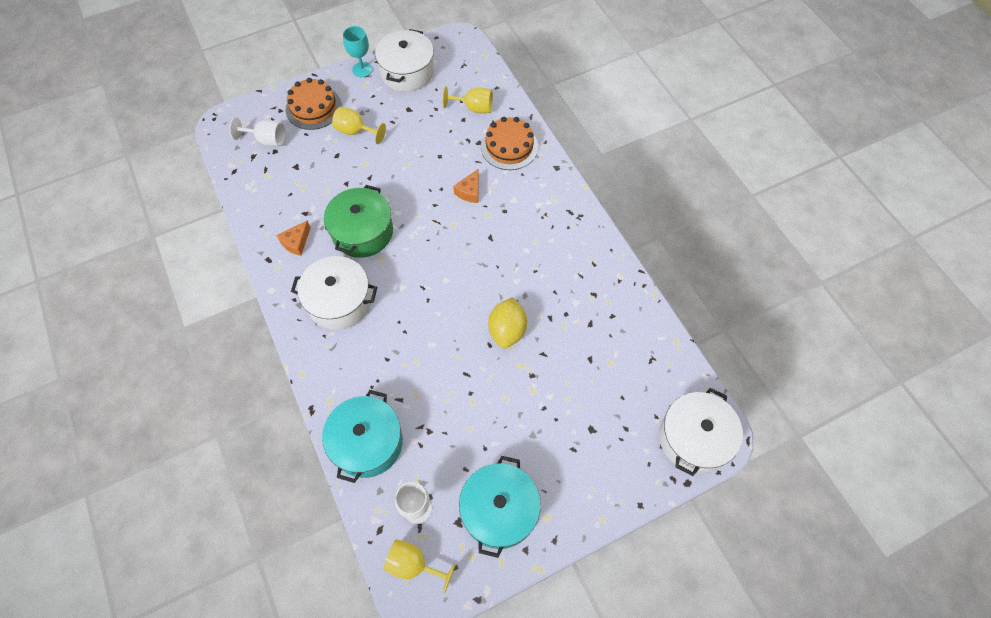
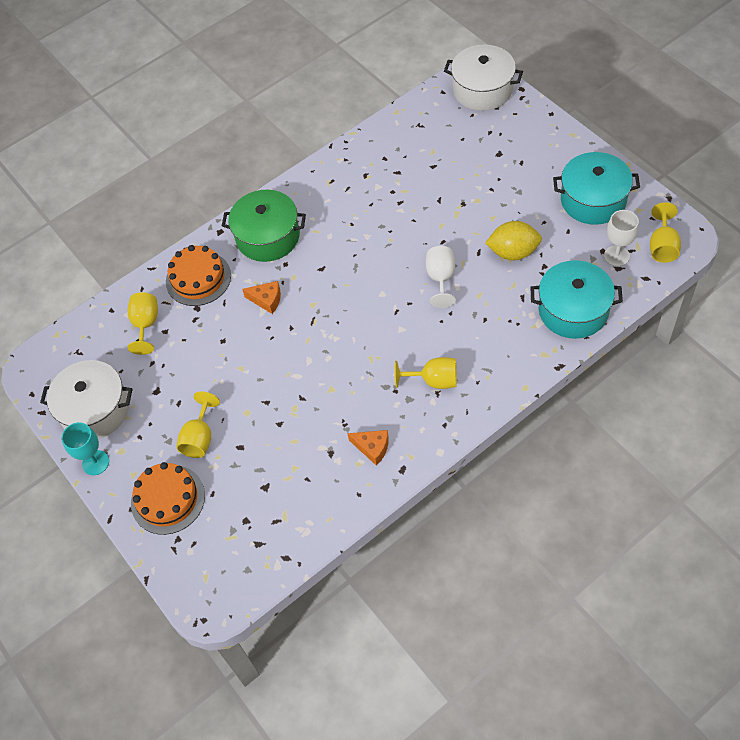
camera: 95 degrees left, 5 degrees down
white goblet [230,117,286,146] -> white goblet moved to [426,246,456,308]
white pot [291,256,377,330] -> yellow goblet [394,357,457,389]
green pot [324,185,393,258] -> green pot moved to [222,190,306,262]
yellow lemon [488,297,527,348] -> yellow lemon moved to [485,221,542,260]

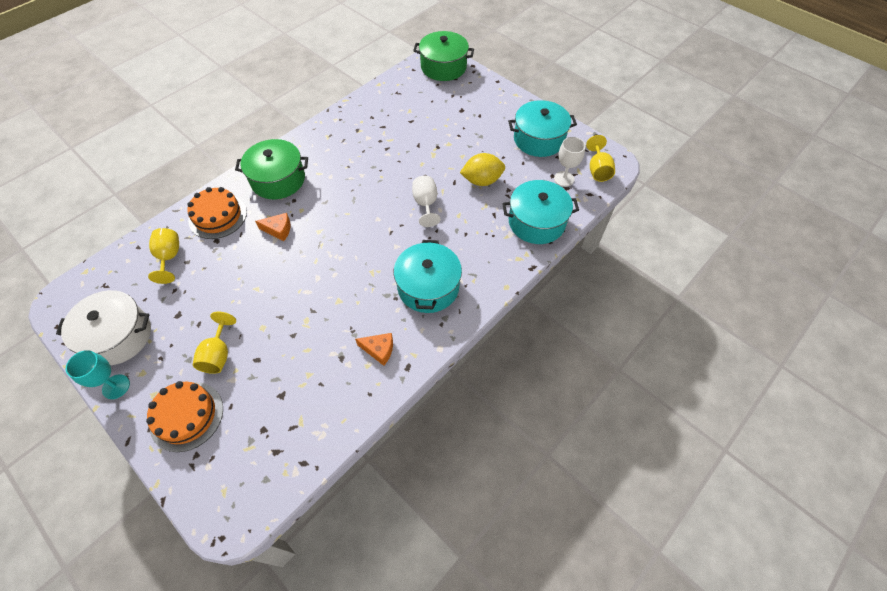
camera: 15 degrees left, 0 degrees up
yellow goblet [394,357,457,389] -> turquoise pot [394,240,462,313]
white pot [444,44,523,111] -> green pot [413,31,474,81]

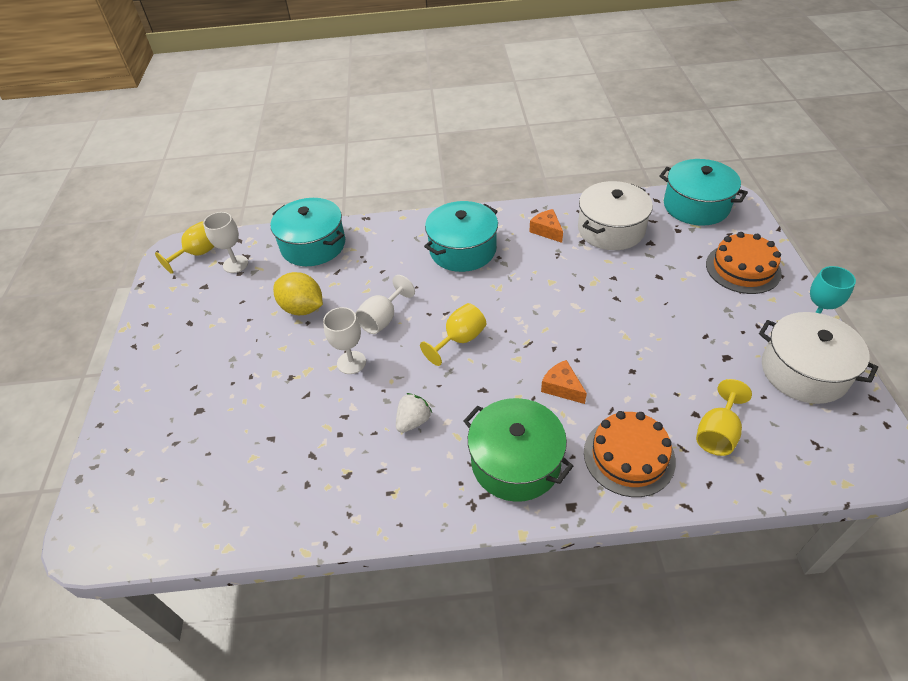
camera: 135 degrees left, 10 degrees down
yellow goblet [193,312,236,374] -> yellow goblet moved to [420,303,486,366]
green pot [413,31,474,81] -> none
turquoise pot [508,100,577,157] -> turquoise pot moved to [659,159,748,226]
none -> white goblet [323,307,366,374]
none -> white strawberry [396,393,432,433]
none -> white pot [578,181,653,250]

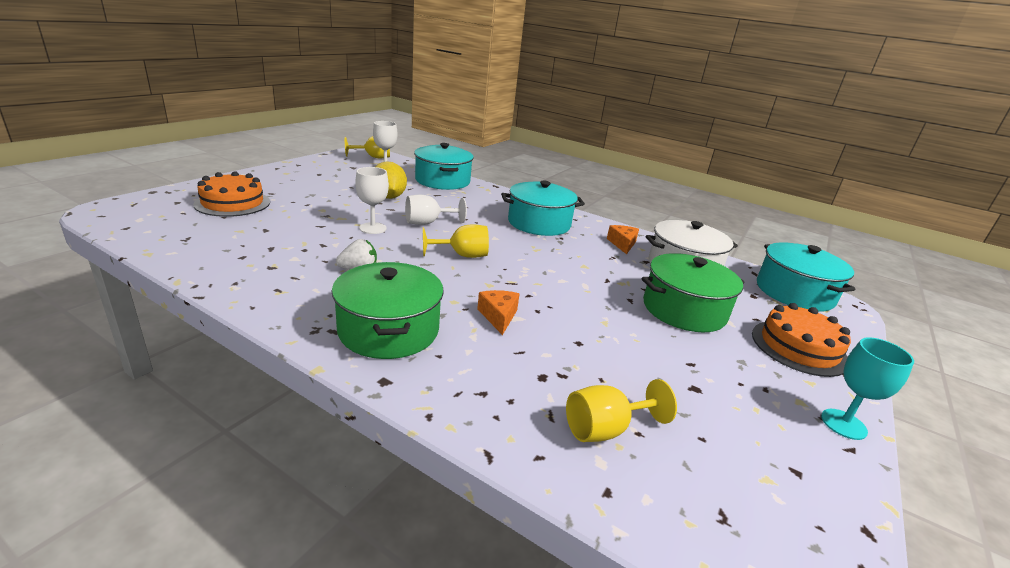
camera: 30 degrees right, 20 degrees down
orange cake [584,411,676,497] -> orange cake moved to [193,171,270,217]
white pot [759,312,878,404] -> none
none -> green pot [642,253,745,332]

